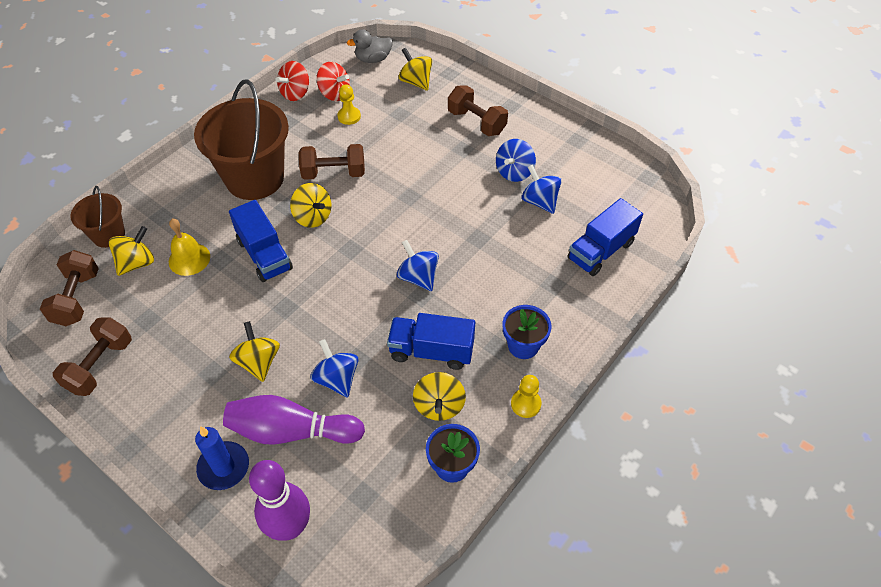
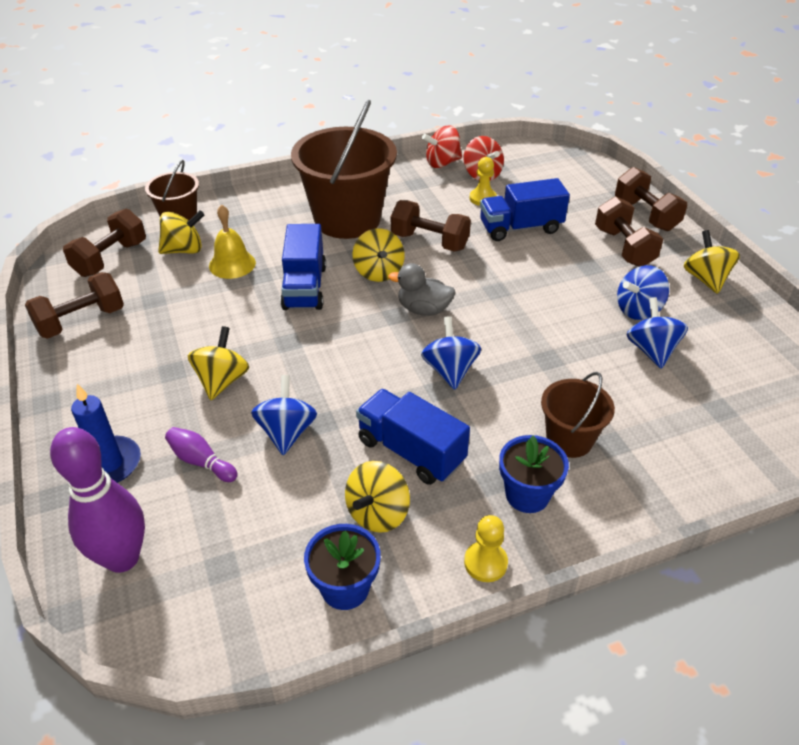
camera: 30 degrees right, 10 degrees down
purple bowling pin [223,395,365,445] -> purple bowling pin [165,427,238,482], size x0.51
grey duck [347,29,393,63] -> grey duck moved to [388,263,455,316]
yellow spinning top [399,48,432,91] -> yellow spinning top moved to [683,230,740,294]
blue truck [568,198,643,276] -> blue truck moved to [480,178,570,241]
none -> brown bucket [541,372,615,458]
none -> brown dumbbell [615,167,687,231]

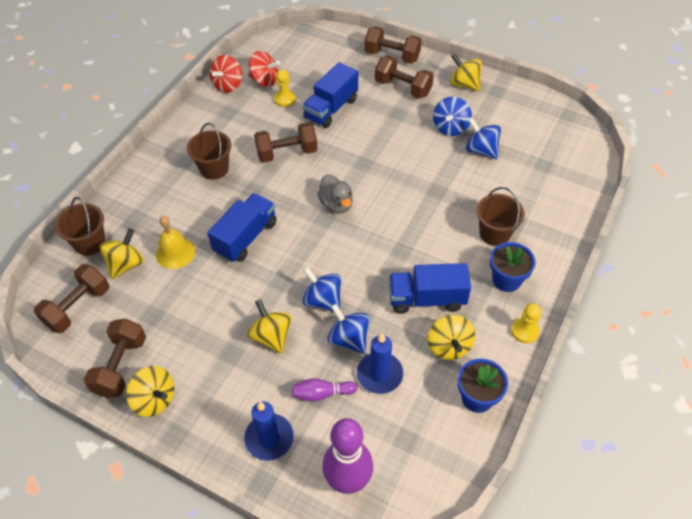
camera: 40 degrees left, 10 degrees up
brown dumbbell [63,209,146,277] -> brown dumbbell turned 45 degrees clockwise [34,264,109,333]
blue truck [280,224,326,310] -> blue truck turned 105 degrees counterclockwise [207,193,277,263]
brown bucket [291,100,397,239] -> brown bucket [187,123,231,180], size x0.52
yellow spinning top [353,228,405,282] -> yellow spinning top moved to [126,366,174,417]
grey duck [388,263,455,316] -> grey duck turned 90 degrees counterclockwise [317,174,353,214]
blue spinning top [421,316,481,390] -> blue spinning top moved to [303,267,341,312]
none -> blue candle [357,333,403,394]

